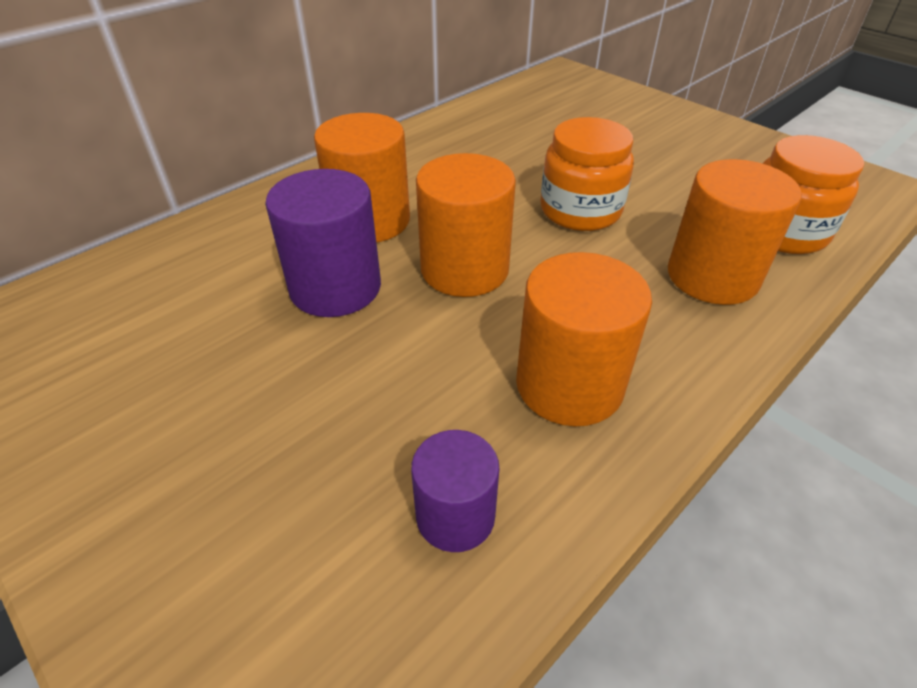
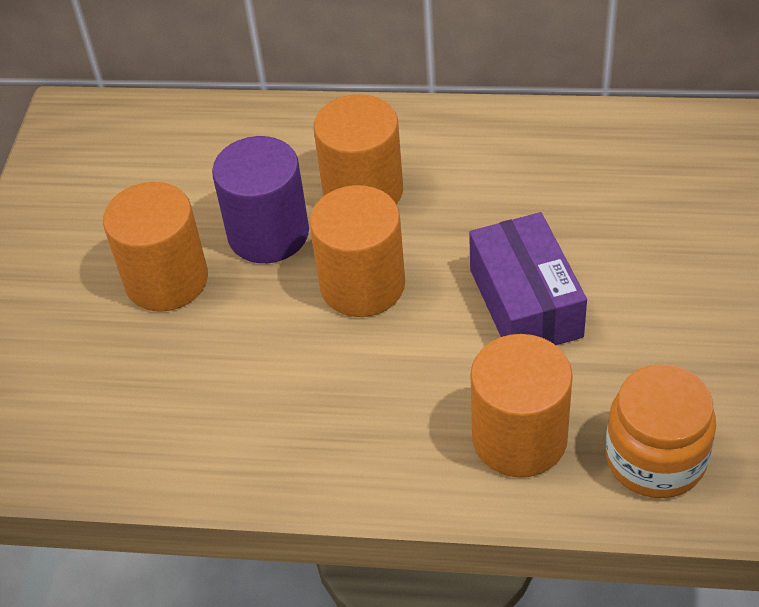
camera: 55 degrees right, 5 degrees up
purple cylinder [411,430,499,552] -> none
orange cylinder [516,252,652,426] -> orange cylinder moved to [103,182,208,312]
orange jar [540,117,634,231] -> purple box [469,212,587,345]

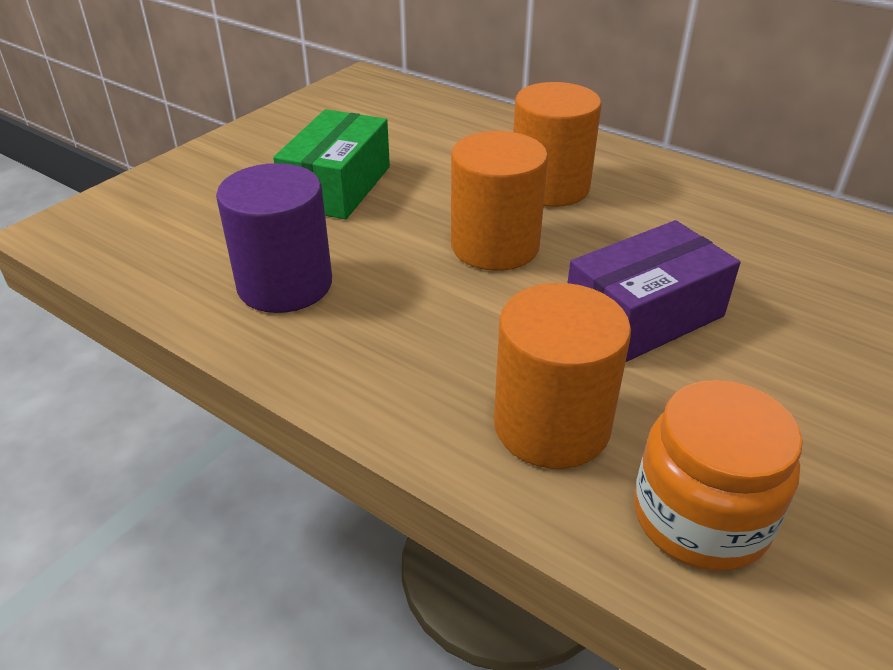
camera: 25 degrees right, 10 degrees down
orange cylinder [103,182,208,312] -> green box [273,109,390,219]
purple cylinder [212,136,309,263] -> purple cylinder moved to [216,163,332,313]
purple box [469,212,587,345] -> purple box turned 45 degrees clockwise [568,220,740,362]

